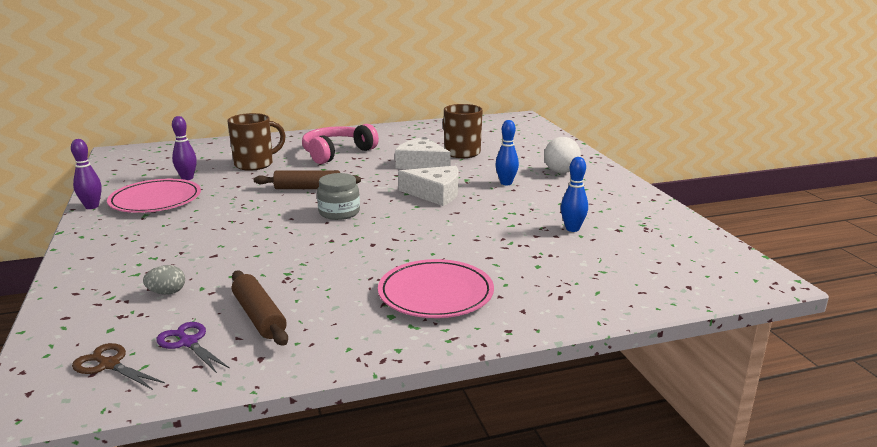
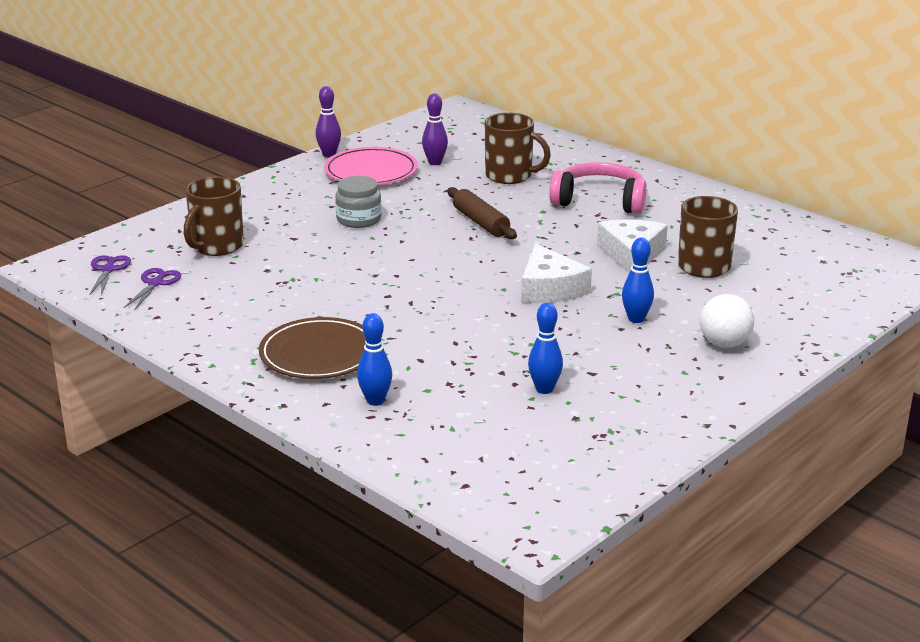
camera: 60 degrees right, 5 degrees up
brown scissors [72,343,165,390] -> purple scissors [90,255,131,295]
grey egg [143,265,185,295] -> brown mug [184,176,244,256]
brown rolling pin [232,271,288,346] -> none
grey jar [317,173,360,220] -> grey jar moved to [335,176,382,228]
pink plate [378,259,494,318] -> brown plate [259,317,366,379]
none -> blue bowling pin [357,313,392,406]

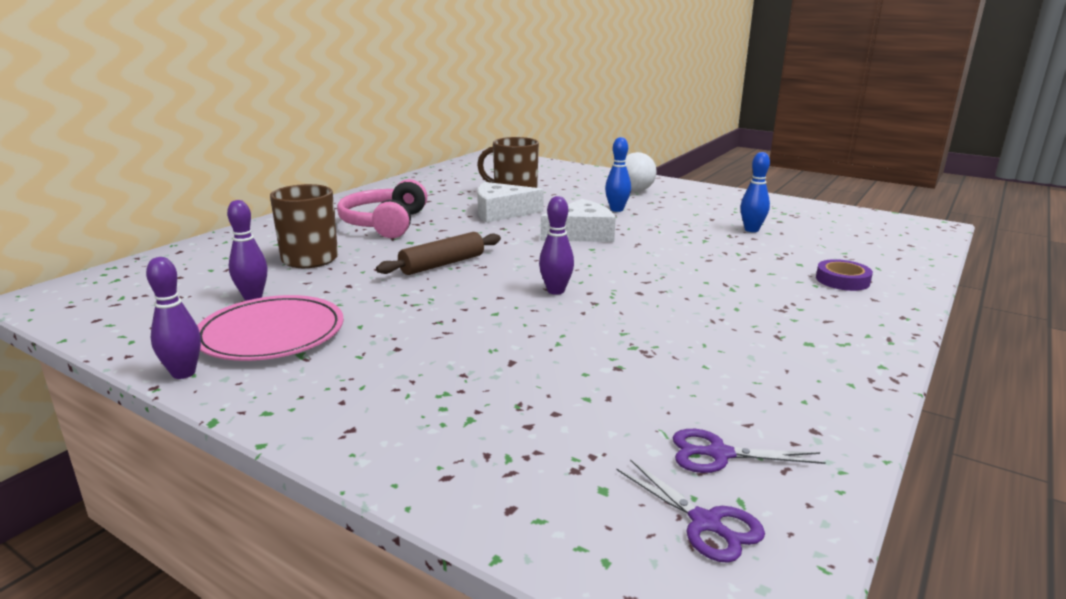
camera: 100 degrees left, 5 degrees down
purple scissors [90,255,131,295] -> purple scissors turned 120 degrees counterclockwise [616,459,765,563]
brown mug [184,176,244,256] -> none
brown plate [259,317,366,379] -> none
grey jar [335,176,382,228] -> none
blue bowling pin [357,313,392,406] -> purple tape [816,259,873,291]
none -> purple bowling pin [539,196,574,295]

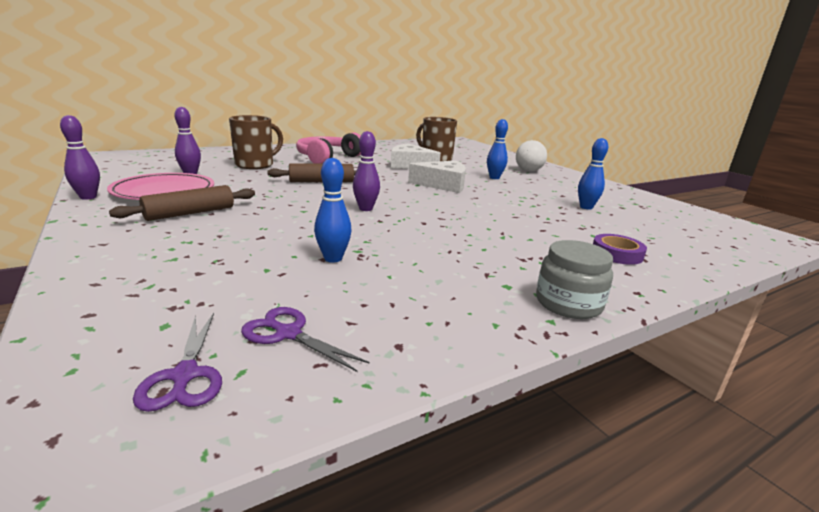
camera: 25 degrees right, 0 degrees up
none -> brown rolling pin [109,185,255,221]
none -> blue bowling pin [314,158,351,263]
none -> grey jar [536,240,613,319]

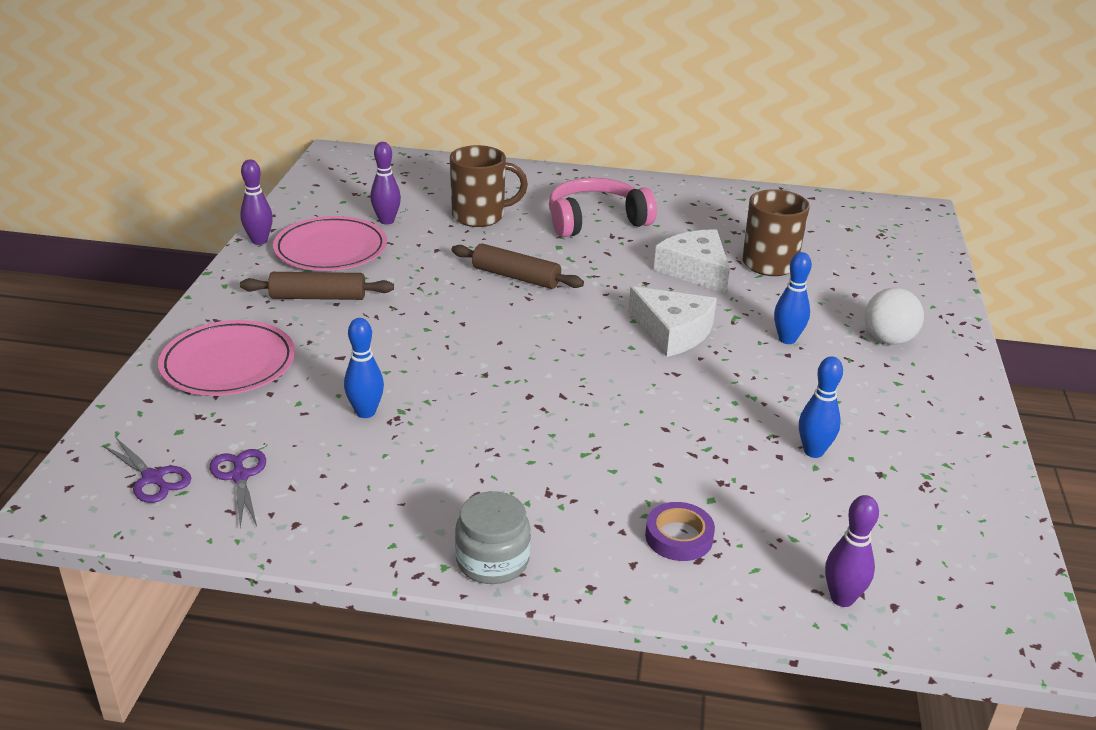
camera: 40 degrees right, 10 degrees up
purple scissors [133,313,222,412] -> purple scissors turned 75 degrees counterclockwise [103,438,191,503]
purple bowling pin [353,131,380,211] -> purple bowling pin moved to [825,495,879,607]
none -> pink plate [158,320,295,396]

